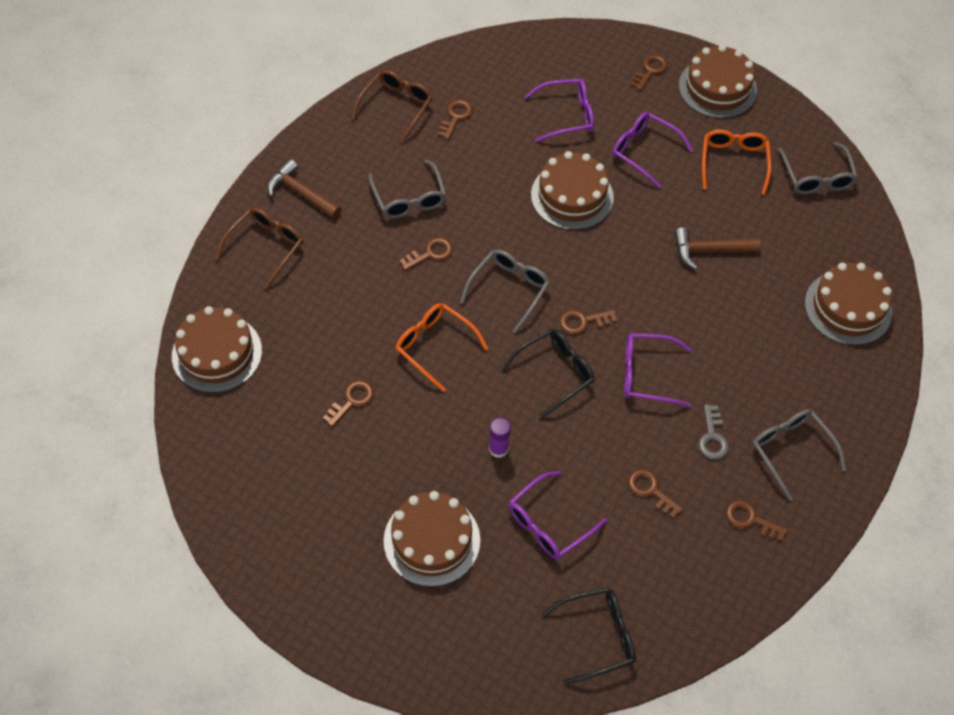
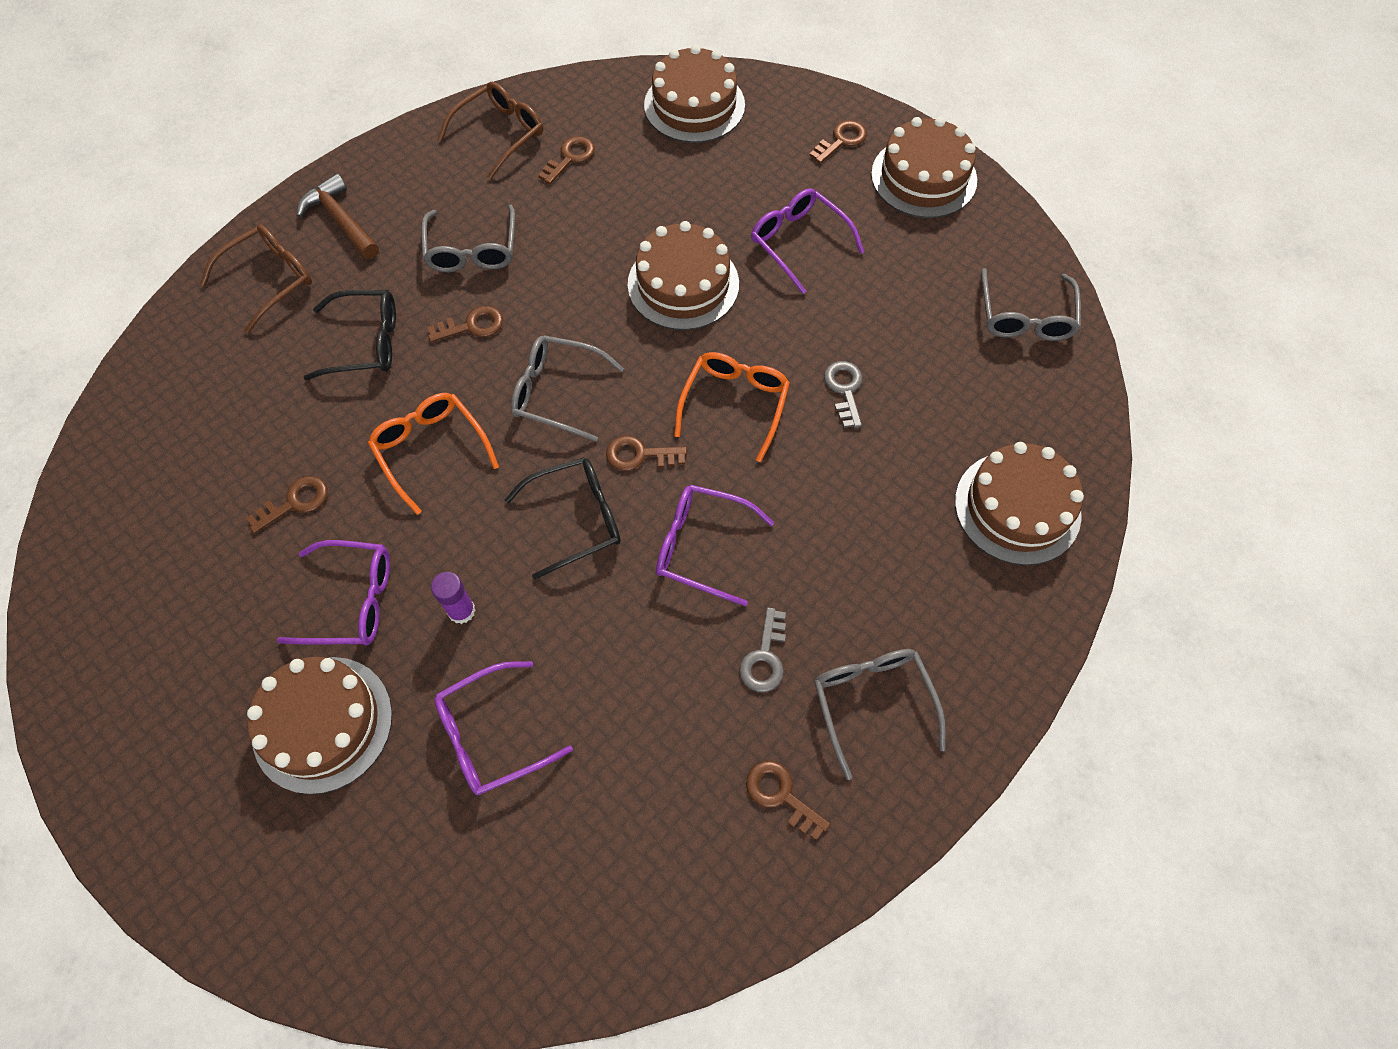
camera: 15 degrees right, 5 degrees up
brown cake [172,306,262,393] -> brown cake moved to [644,45,745,143]
grey glasses [460,249,550,333] -> grey glasses turned 120 degrees counterclockwise [511,335,624,442]
purple glasses [525,79,594,142] -> purple glasses moved to [277,540,390,646]
black glasses [541,587,636,685] -> black glasses moved to [303,290,396,380]
brown key [628,469,683,518] -> none
brown hammer [674,227,761,269] -> grey key [824,361,863,428]
orange glasses [702,129,771,195] -> orange glasses moved to [674,352,790,462]

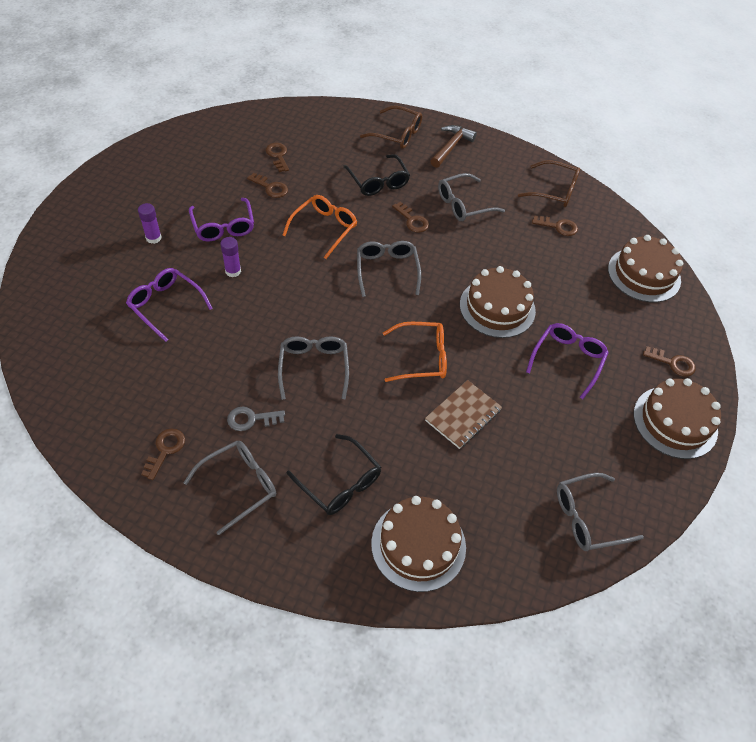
camera: 65 degrees right, 10 degrees down
brown cake [247,657,392,794] -> purple glue stick [138,203,162,244]
black glasses [505,457,621,580] -> black glasses moved to [286,434,381,515]
brown key [606,436,687,471] -> brown key moved to [266,143,289,172]
purple glasses [656,485,774,606] -> grey glasses [278,336,349,400]
grey key [824,361,863,428] -> brown notebook [425,380,502,449]

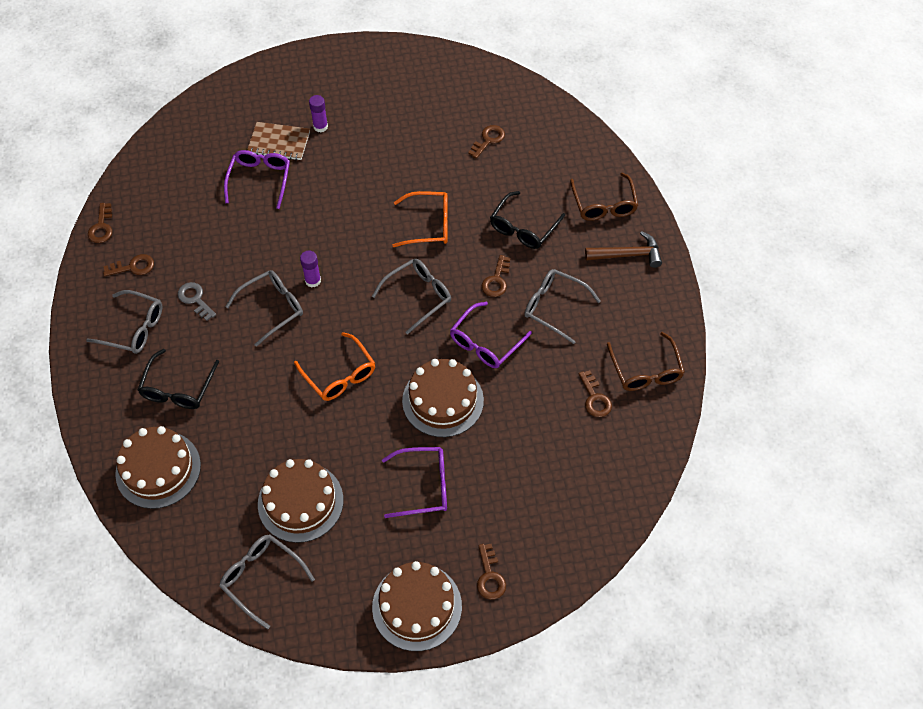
camera: 60 degrees right, 5 degrees up
purple glasses [189,198,254,241] -> purple glasses moved to [450,302,532,368]
purple glue stick [220,237,241,277] -> purple glue stick moved to [300,251,321,288]
brown key [247,173,288,198] -> brown key moved to [88,203,112,243]
brown notebook [425,380,502,449] -> brown notebook moved to [247,122,310,160]
brown cake [608,235,683,302] -> brown cake moved to [258,459,343,543]

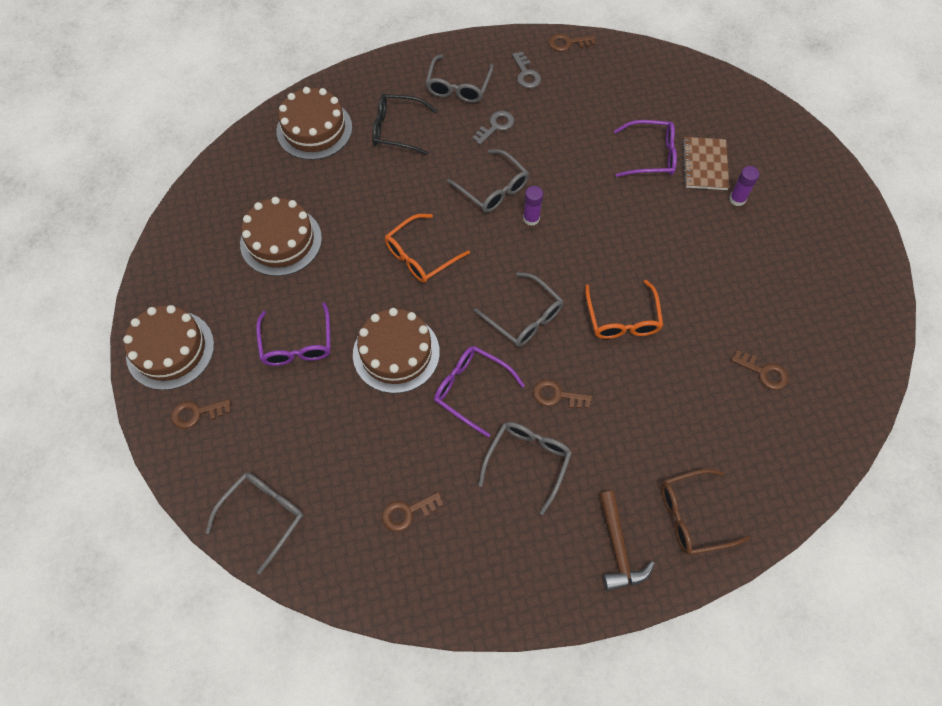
camera: 85 degrees right, 5 degrees up
brown key [103,254,154,276] -> grey key [512,52,541,88]
grey glasses [219,534,315,629] -> grey glasses moved to [206,473,303,574]
black glasses [490,191,565,249] -> none
brown glasses [607,332,685,391] -> none

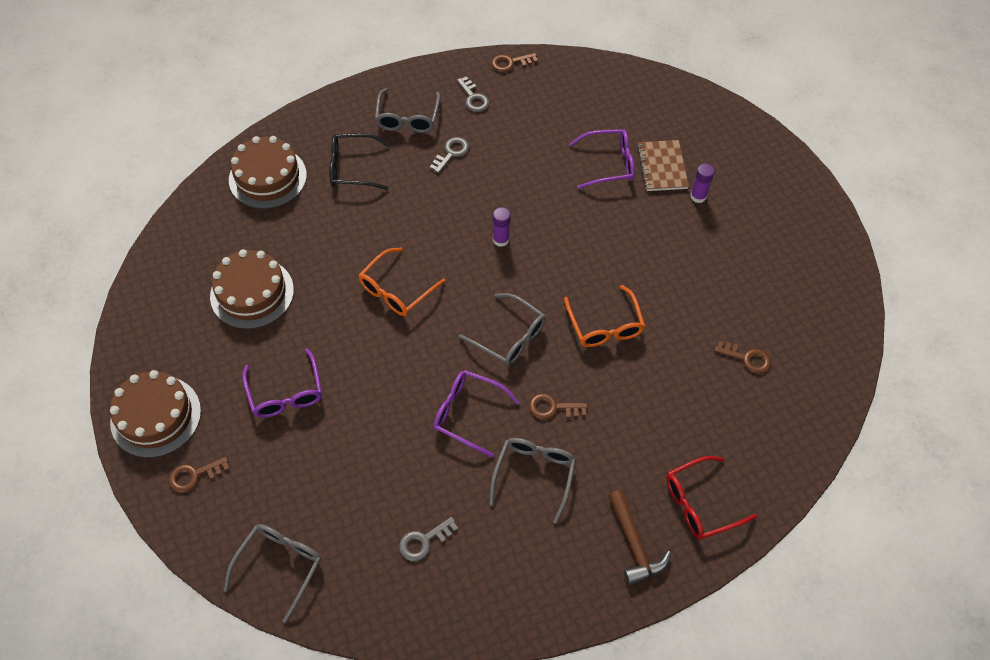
camera: 10 degrees left, 5 degrees down
brown cake [353,308,440,393] -> none
brown key [382,492,443,532] -> grey key [399,517,458,561]
grey glasses [447,149,529,213] -> none
brown glasses [661,469,750,555] -> red glasses [666,456,757,540]

